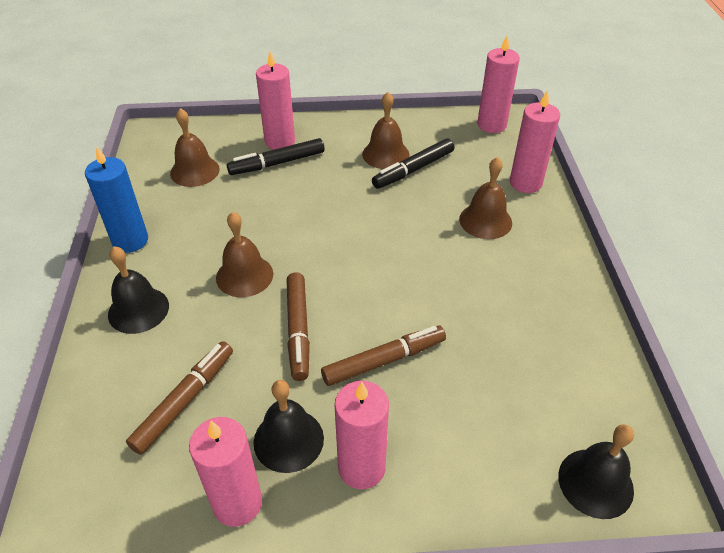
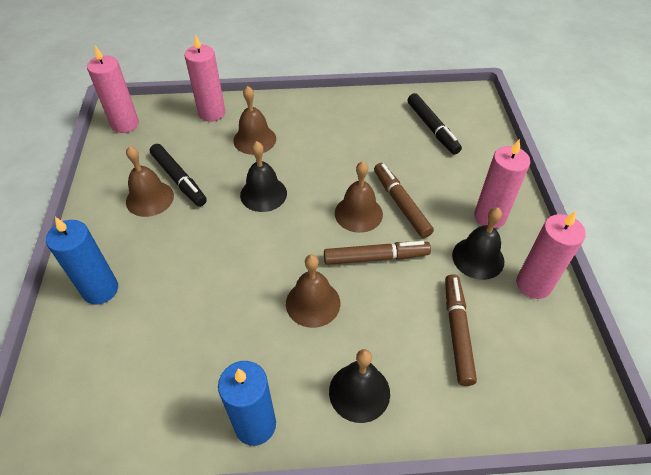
camera: 90 degrees left, 5 degrees up
brown marker [126,341,233,455] -> brown marker turned 60 degrees clockwise [445,274,477,386]
brown bell [170,108,220,187] -> brown bell moved to [335,161,383,233]
black marker [227,138,324,175] -> black marker moved to [408,93,462,154]
pink candle [256,51,295,150] -> blue candle [46,217,118,304]
black bell [558,424,634,519] -> black bell moved to [240,141,287,212]

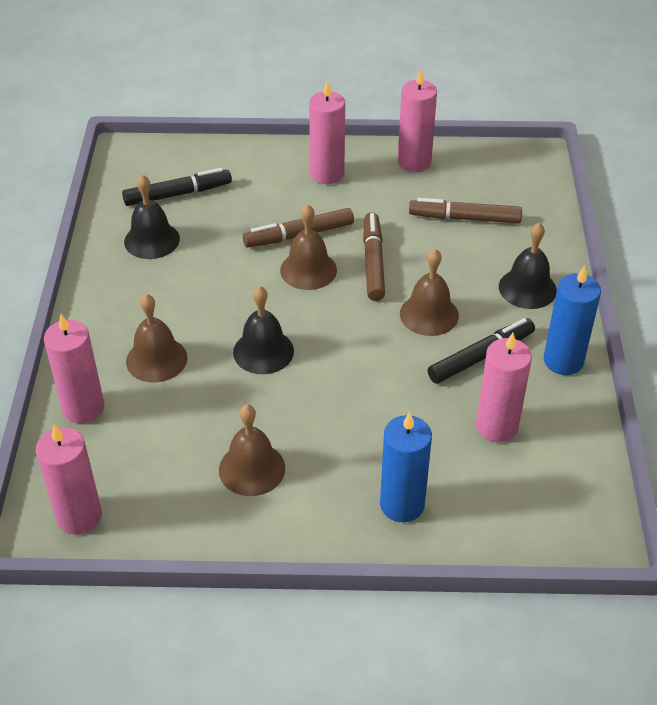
camera: 85 degrees left, 5 degrees down
black marker [150,144,207,206] -> black marker moved to [428,318,535,384]
black bell [452,207,505,280] -> black bell moved to [124,175,180,259]
none -> pink candle [476,333,532,443]

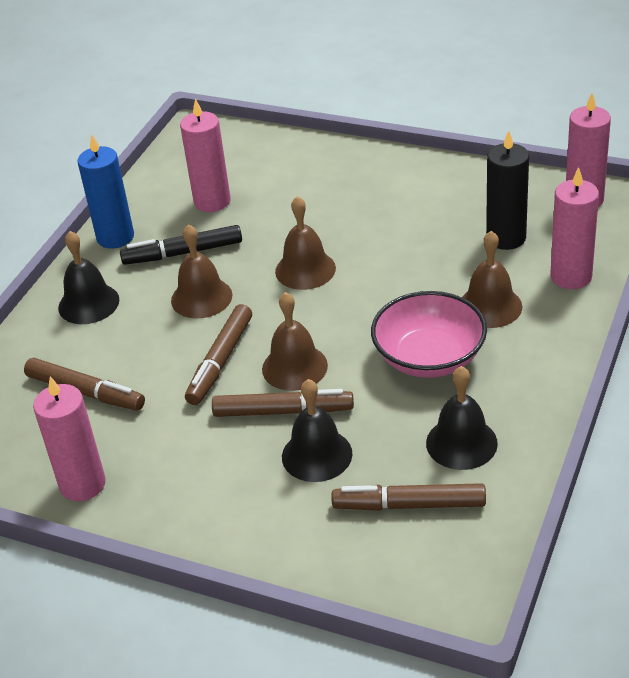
camera: 155 degrees left, 5 degrees down
black marker [122,168,232,206] -> brown marker [332,483,486,511]
brown bell [219,404,285,496] -> brown bell moved to [275,196,336,290]
black bell [233,286,294,374] -> black bell moved to [282,379,352,482]
pink candle [309,80,345,184] -> none
blue candle [380,412,432,522] -> none
none -> pink bowl [371,291,487,378]
none -> black candle [486,131,529,250]

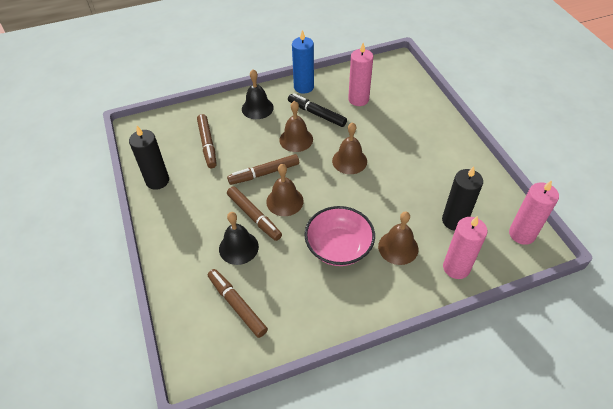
camera: 45 degrees right, 10 degrees up
pink candle [33,376,106,501] -> black candle [129,126,169,190]
black bell [426,366,498,470] -> none

